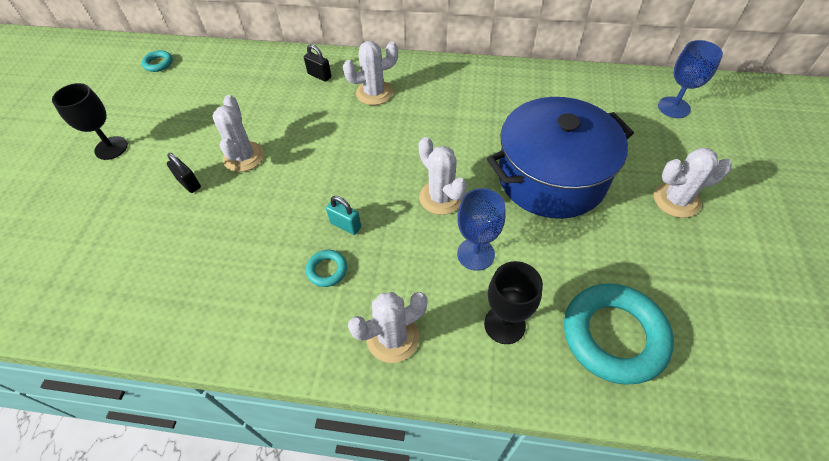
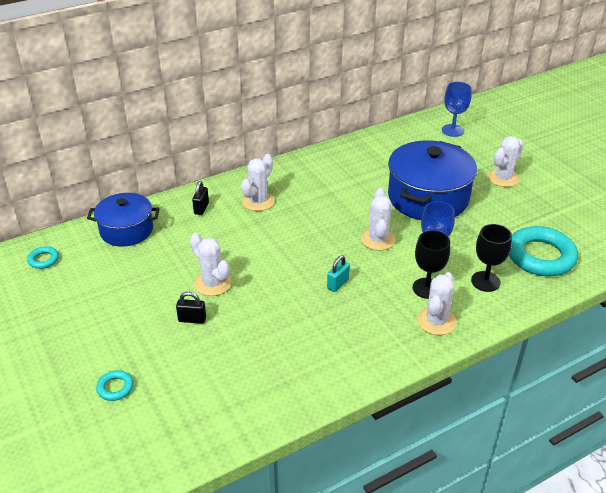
camera: 40 degrees left, 15 degrees down
black goblet [52,83,128,160] -> black goblet moved to [413,231,450,299]
black padlock [304,44,331,82] -> black padlock turned 75 degrees counterclockwise [192,181,209,215]
turquoise ring [306,250,347,287] -> turquoise ring moved to [96,370,133,401]
turquoise padlock [326,196,361,235] -> turquoise padlock turned 45 degrees counterclockwise [327,255,350,292]
white cactus [419,137,467,215] -> white cactus turned 75 degrees clockwise [361,188,396,251]
none -> blue pot [87,193,160,247]

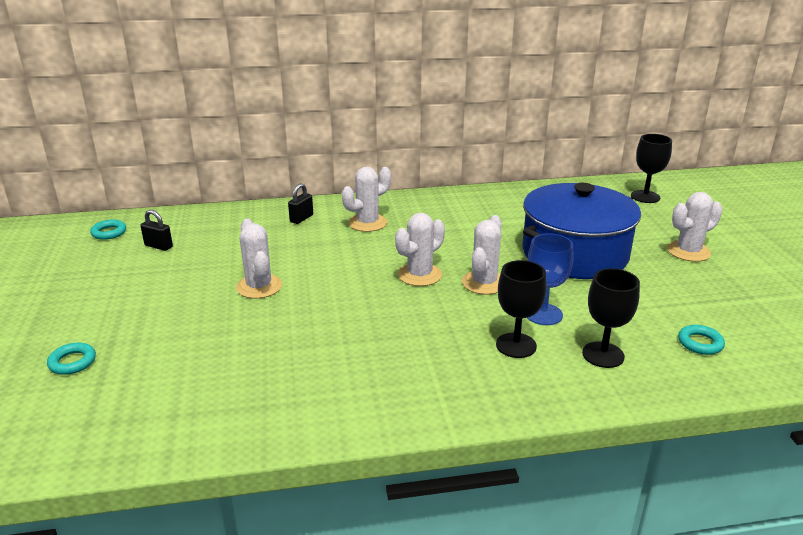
camera: 20 degrees right, 10 degrees down
blue pot [87,193,160,247] -> none
black padlock [176,292,206,324] -> black padlock moved to [141,210,173,251]
turquoise padlock [327,255,350,292] -> none
white cactus [417,272,457,335] -> white cactus moved to [395,213,445,286]
blue goblet [442,82,471,137] -> black goblet [631,134,672,203]
turquoise ring [509,226,578,277] -> turquoise ring [678,325,725,355], size x0.44

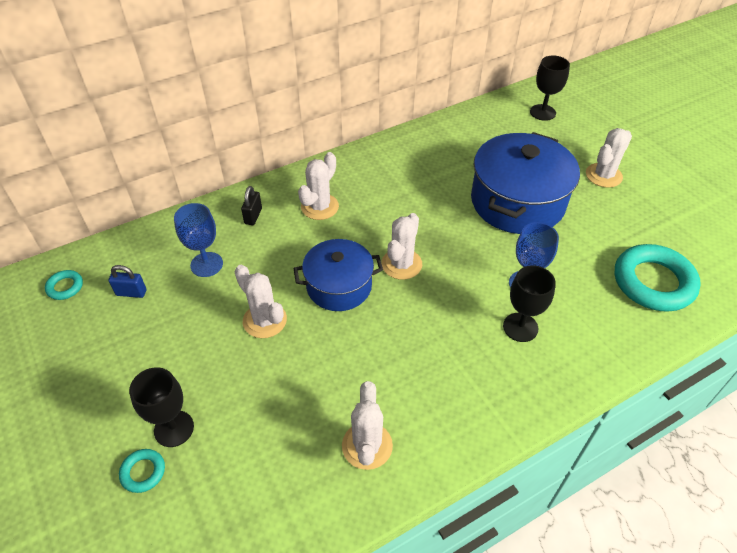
camera: 20 degrees left, 20 degrees up
black padlock [141,210,173,251] -> blue padlock [108,265,147,298]
white cactus [462,215,502,295] -> white cactus moved to [342,381,393,470]
black goblet [582,268,640,368] -> black goblet moved to [129,367,194,447]
turquoise ring [678,325,725,355] -> turquoise ring [615,244,701,312], size x2.26
none -> blue goblet [174,203,223,277]
none -> blue pot [293,239,383,311]

